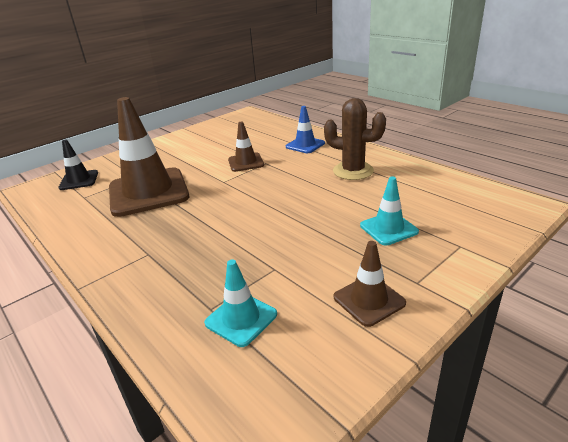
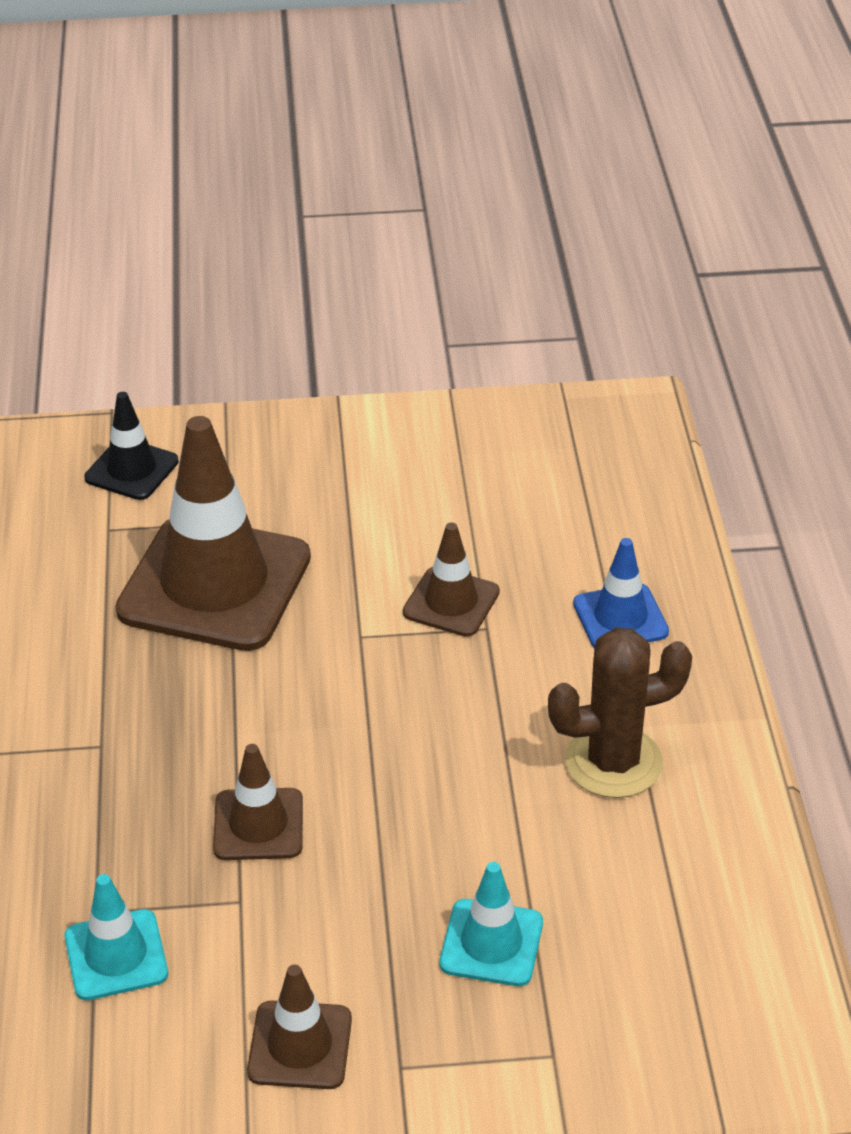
camera: 35 degrees right, 10 degrees up
brown cactus [324,98,386,180] -> brown cactus turned 75 degrees counterclockwise [548,627,692,798]
none -> brown traffic cone [213,744,303,860]

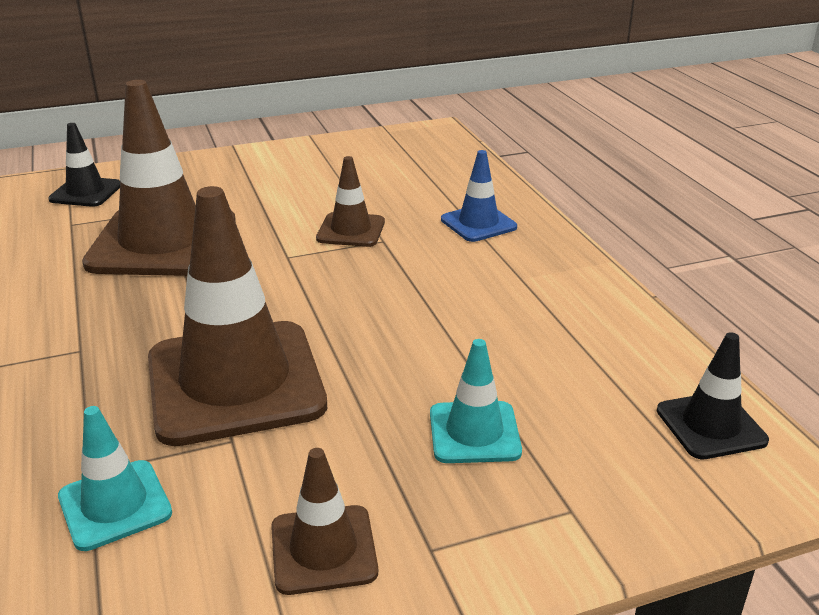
camera: 15 degrees left, 10 degrees down
brown traffic cone [213,744,303,860] -> brown traffic cone [148,186,327,446], size x2.04
brown cactus [548,627,692,798] -> none
none -> black traffic cone [657,332,769,459]

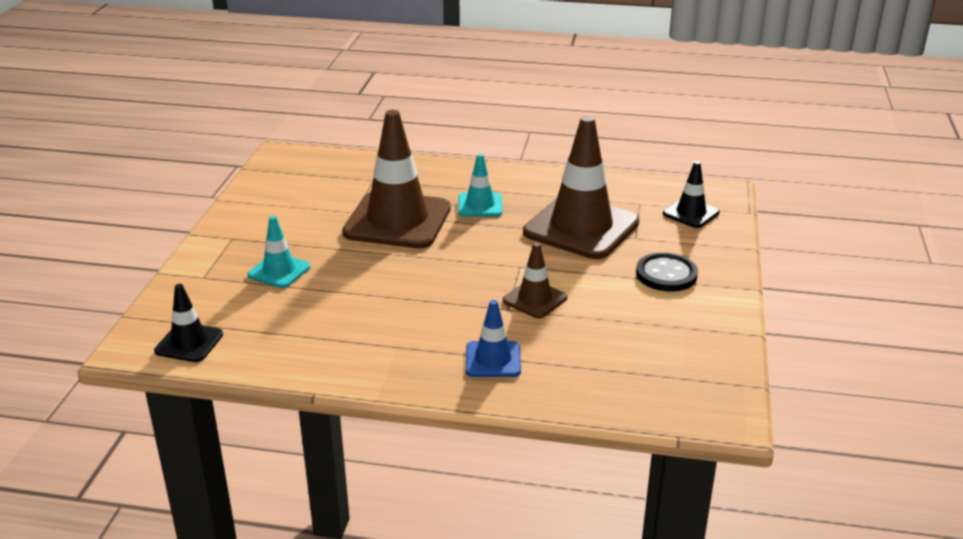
camera: 120 degrees right, 0 degrees up
turquoise traffic cone [58,406,172,551] -> turquoise traffic cone moved to [458,154,502,217]
brown traffic cone [271,448,378,595] -> none
none -> black button [636,252,698,292]

